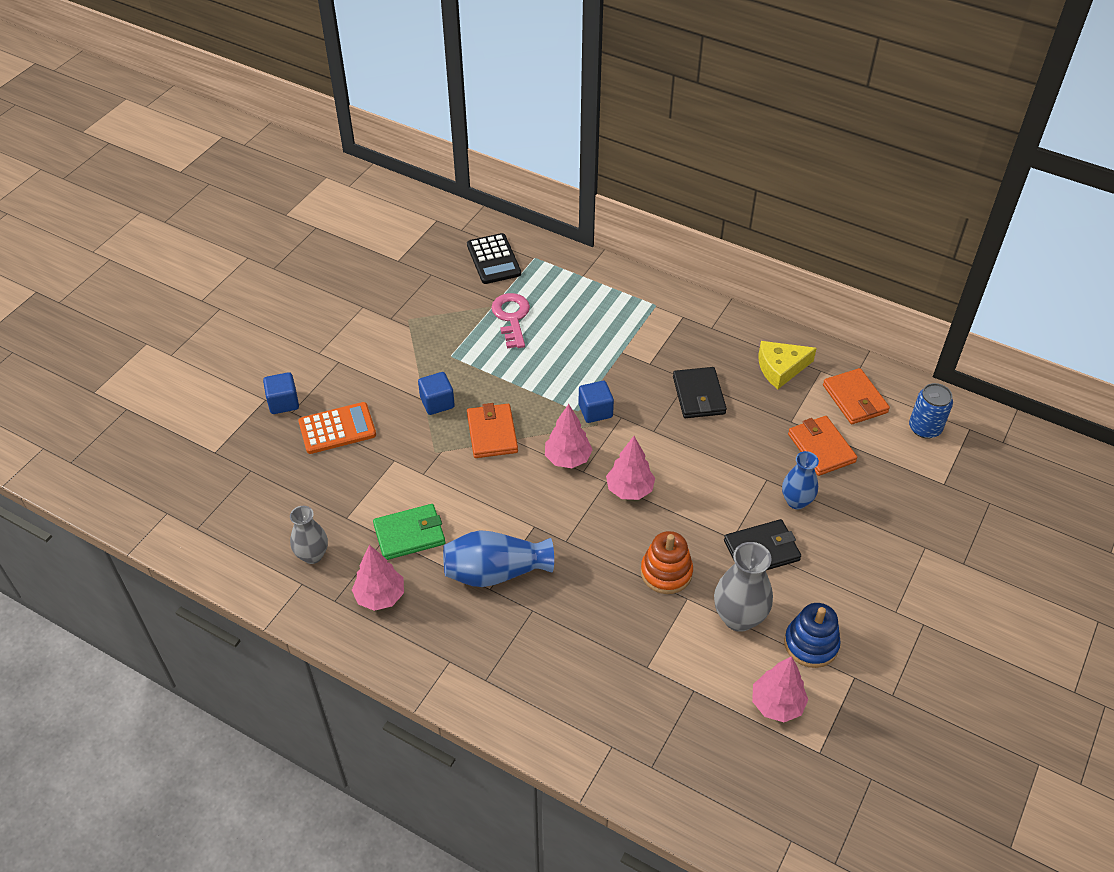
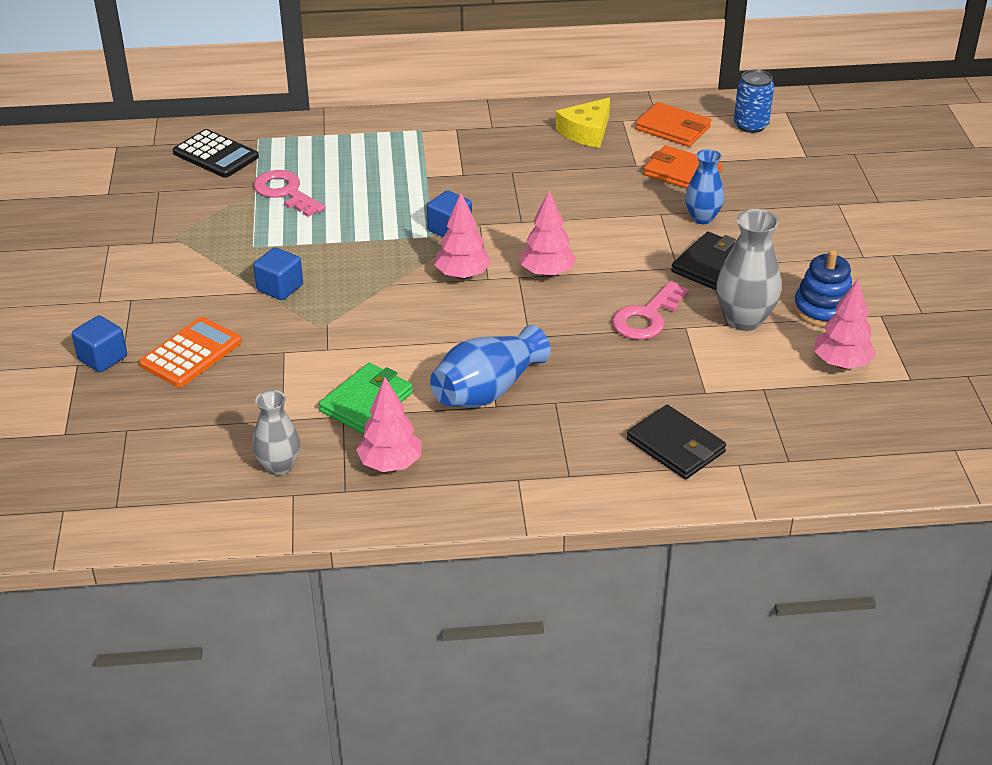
camera: 35 degrees left, 10 degrees down
orange wallet [467,403,518,458] -> none
orange stacking toy [641,531,693,594] -> pink key [612,281,689,340]
black wallet [673,367,727,418] -> black wallet moved to [627,405,726,479]

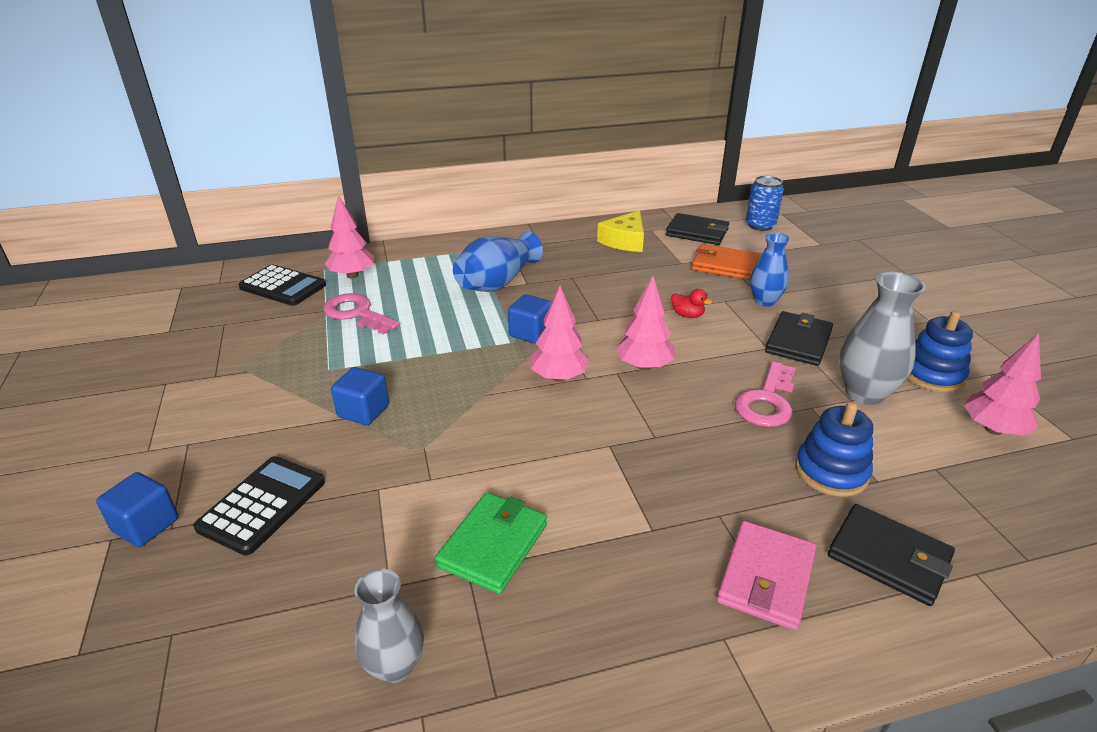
camera: 10 degrees left, 5 degrees down
orange calculator [139,317,242,387] -> black calculator [193,456,325,556]
pink tree [356,378,421,472] -> pink tree moved to [325,195,374,279]
blue vase [430,325,551,407] -> blue vase moved to [453,232,543,292]
orange wallet [635,102,711,147] -> black wallet [666,213,729,245]
none -> red duck [671,289,712,318]
none -> pink wallet [717,521,816,631]
none -> blue stacking toy [795,402,873,497]

